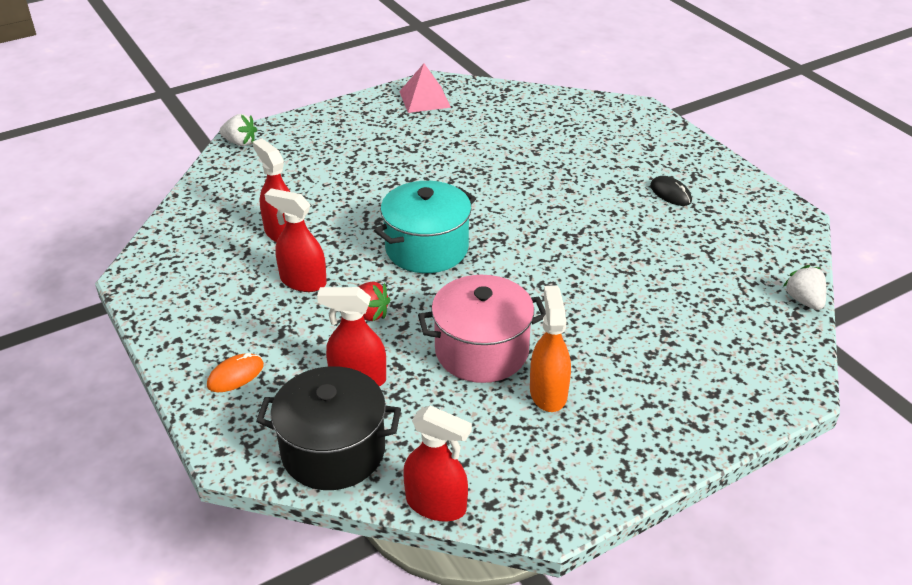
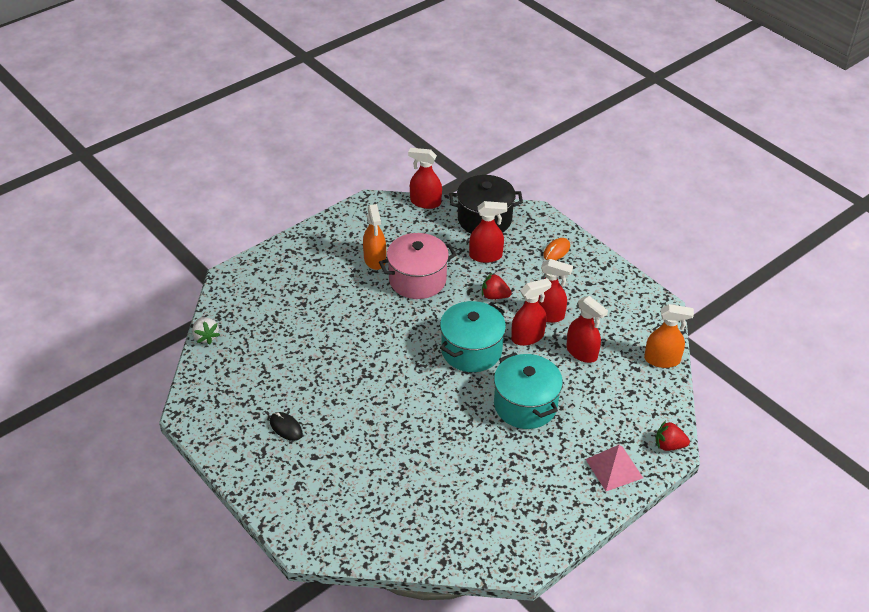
camera: 170 degrees right, 5 degrees up
white strawberry [220,114,257,146] -> red strawberry [656,421,690,451]
pink pyramid [399,64,451,113] -> pink pyramid moved to [585,445,643,491]
none -> turquoise pot [494,352,563,429]
none -> red spray bottle [511,278,552,346]
none -> orange spray bottle [644,304,694,368]

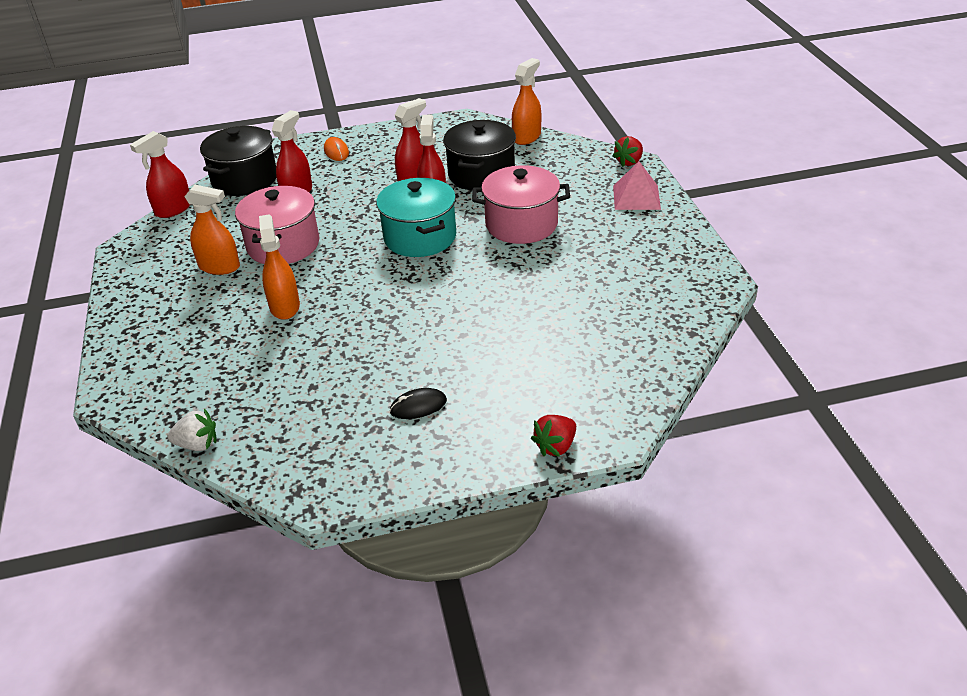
camera: 60 degrees left, 5 degrees down
red strawberry [482,273,512,299] -> red strawberry moved to [531,415,576,457]
turquoise pot [494,352,563,429] -> pink pot [472,165,570,244]
red spray bottle [566,296,608,363] -> black pot [443,120,516,190]
none -> orange spray bottle [259,214,300,320]

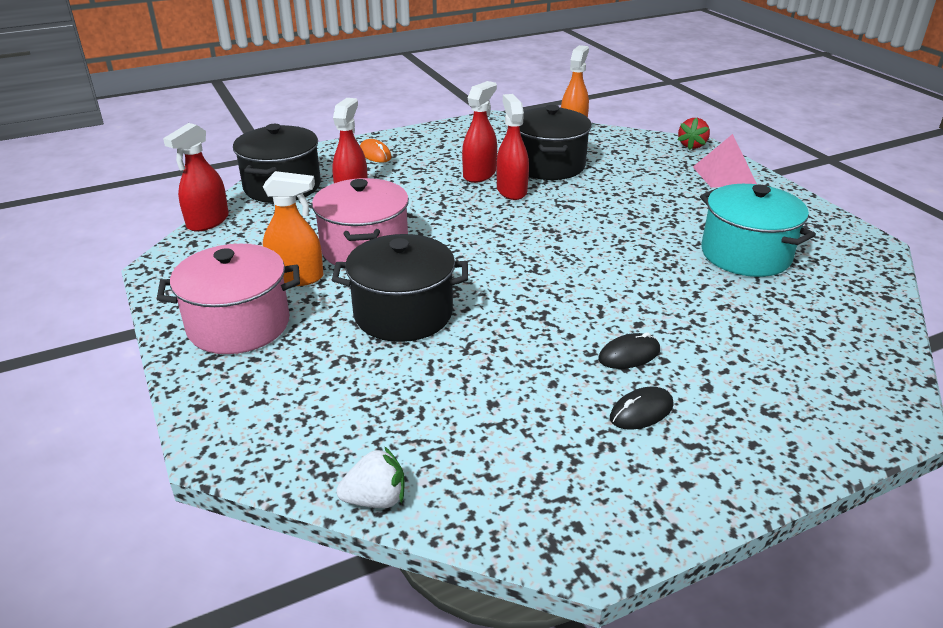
camera: 15 degrees left, 5 degrees down
orange spray bottle [259,214,300,320] -> black pot [332,234,468,342]
turquoise pot [376,178,456,257] -> turquoise pot moved to [700,184,816,277]
pink pot [472,165,570,244] -> pink pot moved to [157,244,300,354]
red strawberry [531,415,576,457] -> none
none -> black mouse [598,332,660,369]

